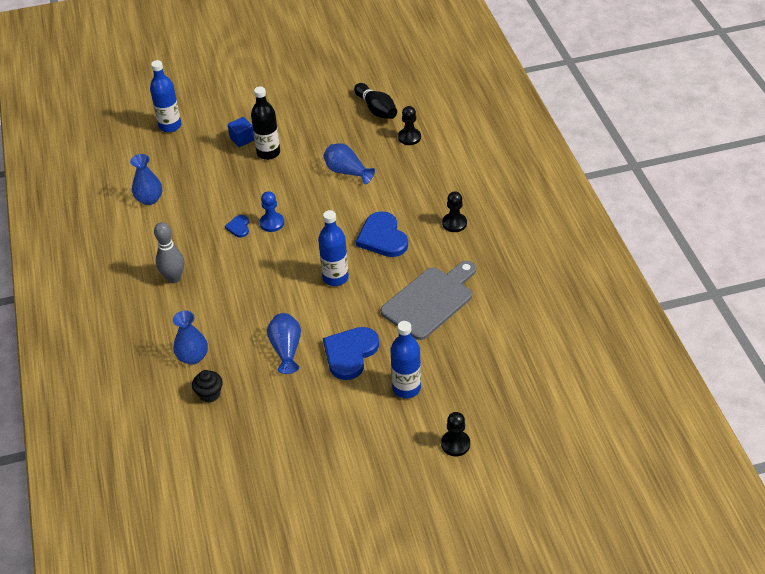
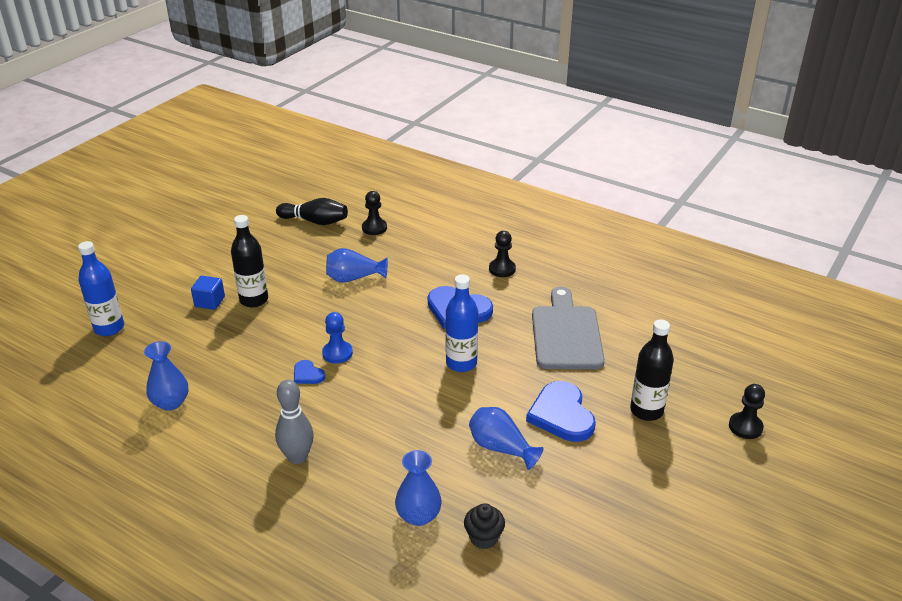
camera: 45 degrees left, 10 degrees down
blue bottle [390,321,421,398] -> black bottle [630,319,674,421]

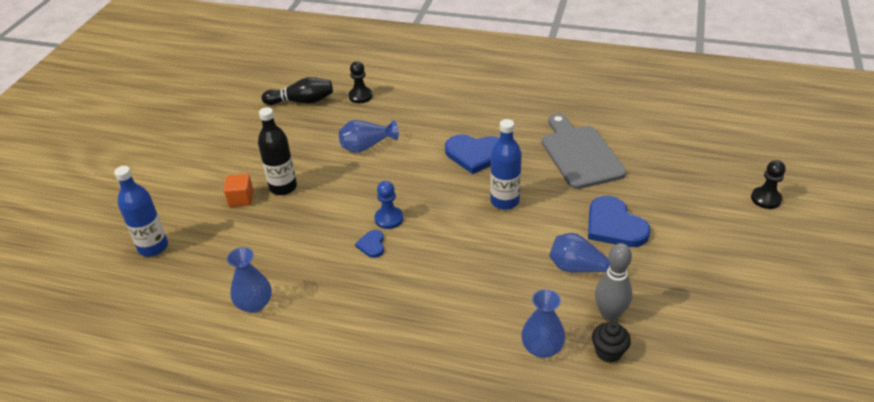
camera: 15 degrees left, 5 degrees up
blue cube [191,276,225,310] -> orange cube [224,174,254,207]
grey bowling pin [275,380,314,464] -> grey bowling pin moved to [595,243,633,321]
blue heart [294,360,325,384] -> blue heart turned 60 degrees clockwise [355,230,384,258]
black pawn [489,231,516,277] -> none
black bottle [630,319,674,421] -> none

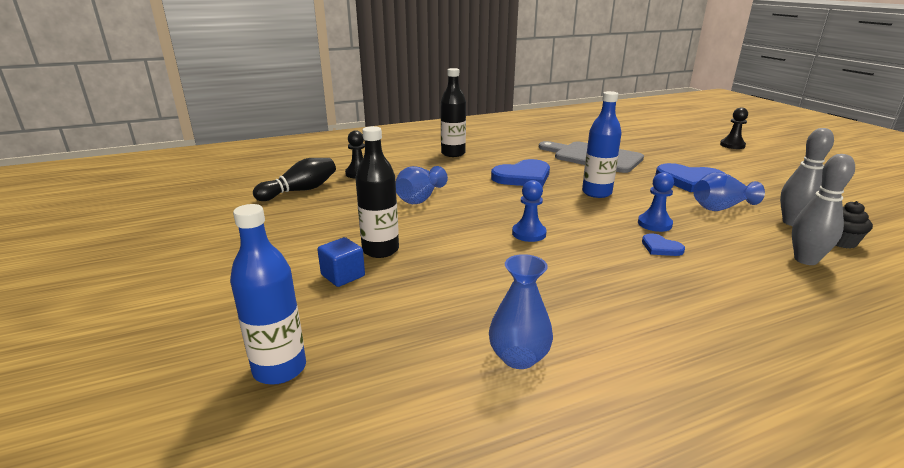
camera: 40 degrees left, 15 degrees down
orange cube [224,174,254,207] -> blue cube [317,237,365,287]
blue heart [355,230,384,258] -> blue heart moved to [642,233,685,256]
blue vase [521,289,565,358] -> grey bowling pin [792,154,855,265]
none -> black bottle [441,68,466,157]
none -> blue pawn [638,172,674,232]

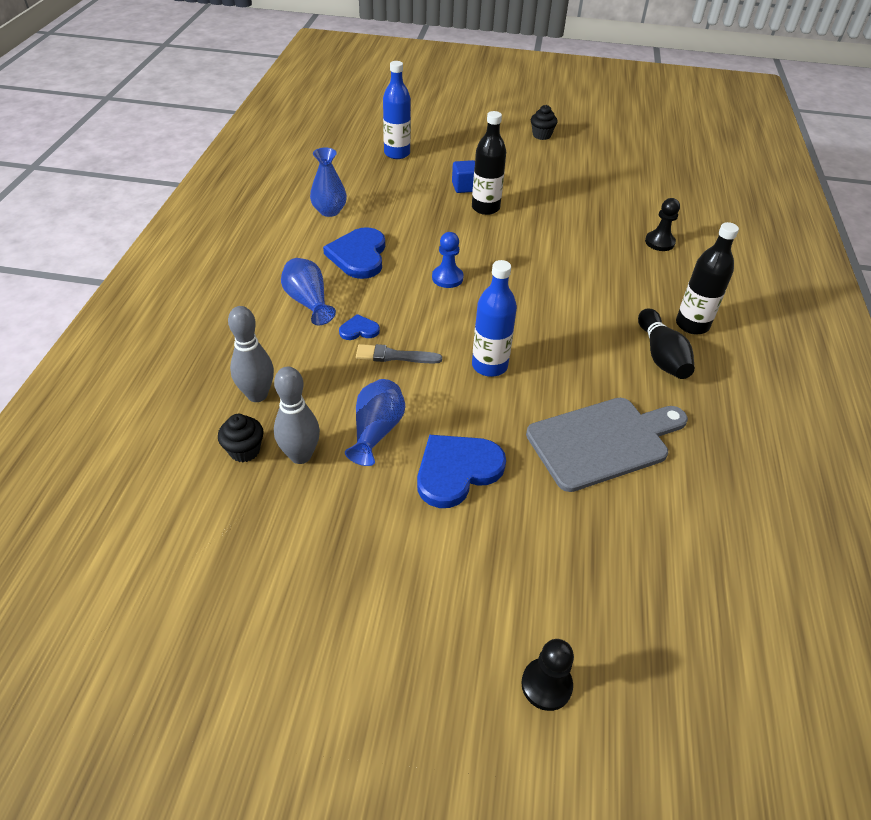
camera: 120 degrees right, 20 degrees up
black bowling pin [253,158,336,201] -> black bowling pin moved to [638,308,695,379]
blue vase [396,166,448,204] -> blue vase moved to [281,258,336,326]
blue heart [491,159,550,187] -> blue heart moved to [323,227,385,279]
blue pawn [638,172,674,232] -> grey brush [356,344,442,364]
none -> black cupcake [531,105,558,140]

